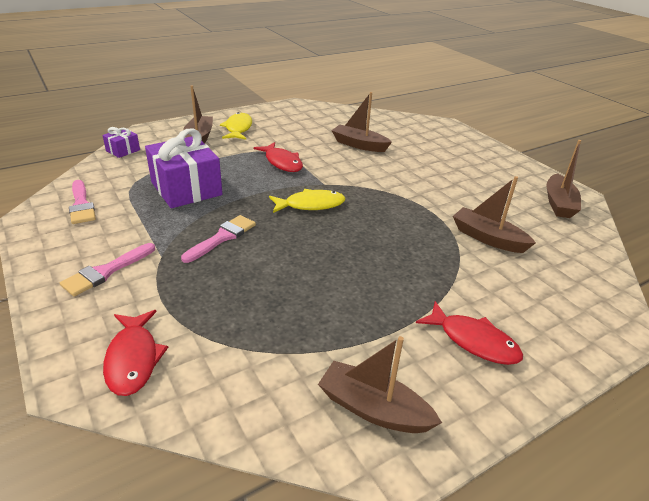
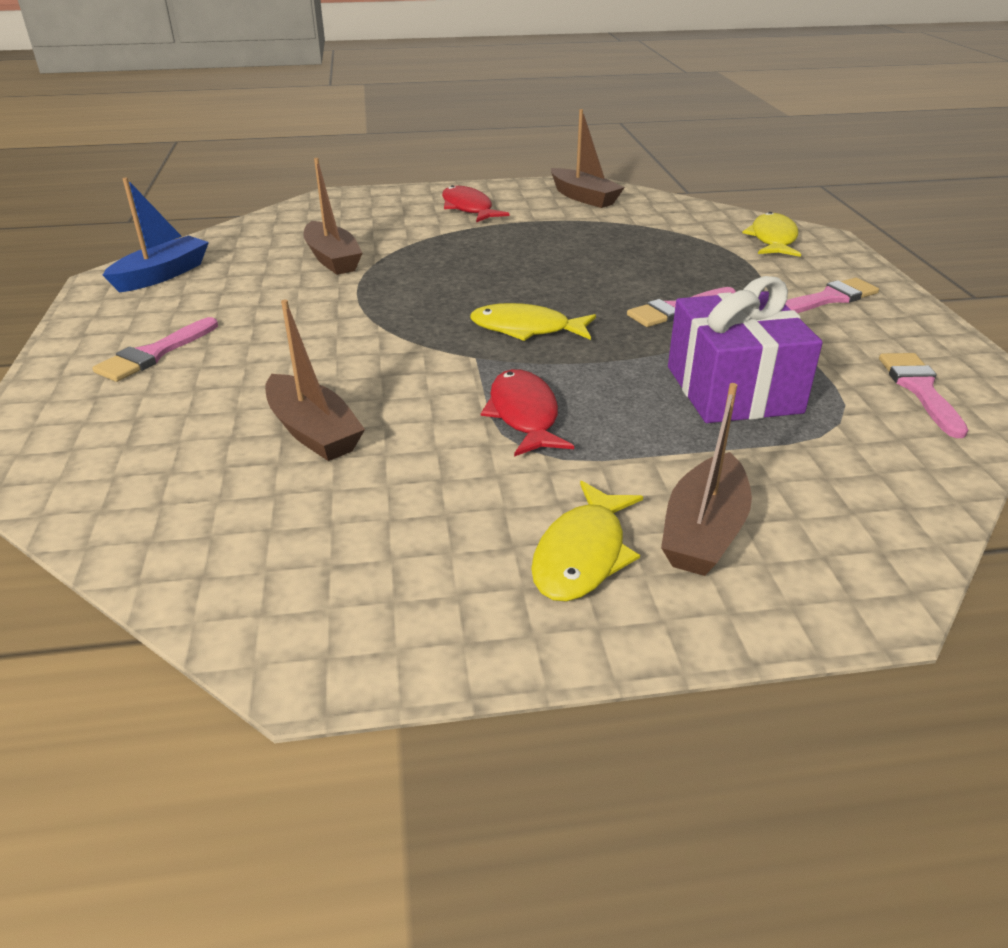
camera: 155 degrees left, 0 degrees up
purple gift [102,127,140,158] -> none
red fish [103,310,168,396] -> yellow fish [742,212,801,257]
brown boat [547,140,581,218] -> blue boat [103,177,209,292]
none -> pink brush [92,317,218,382]

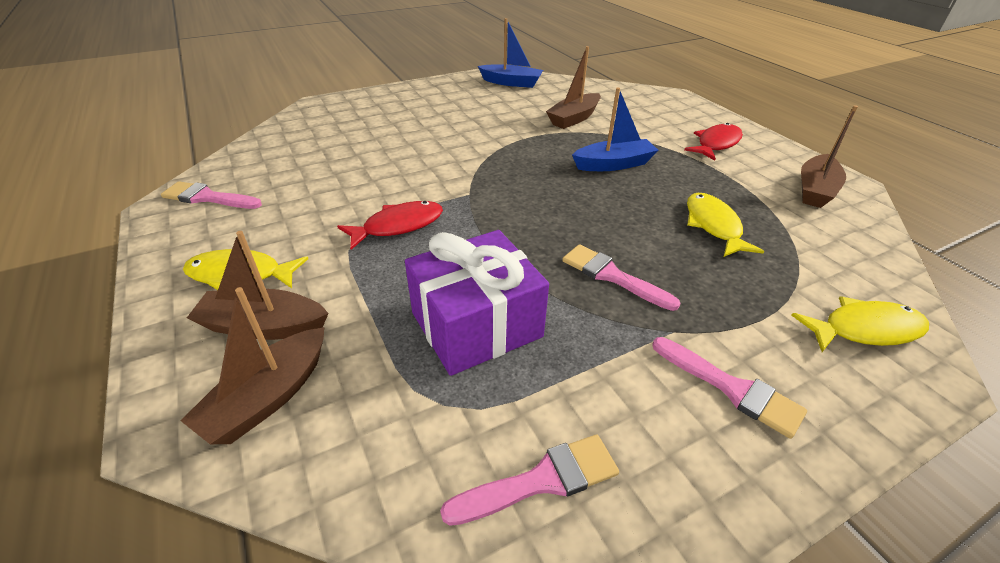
camera: 70 degrees right, 5 degrees up
pink brush [92,317,218,382] -> pink brush moved to [161,181,262,209]
brown boat [265,300,365,461] -> brown boat moved to [180,287,324,444]
yellow fish [470,303,596,341] -> yellow fish moved to [687,193,764,257]
none -> blue boat [572,87,659,171]

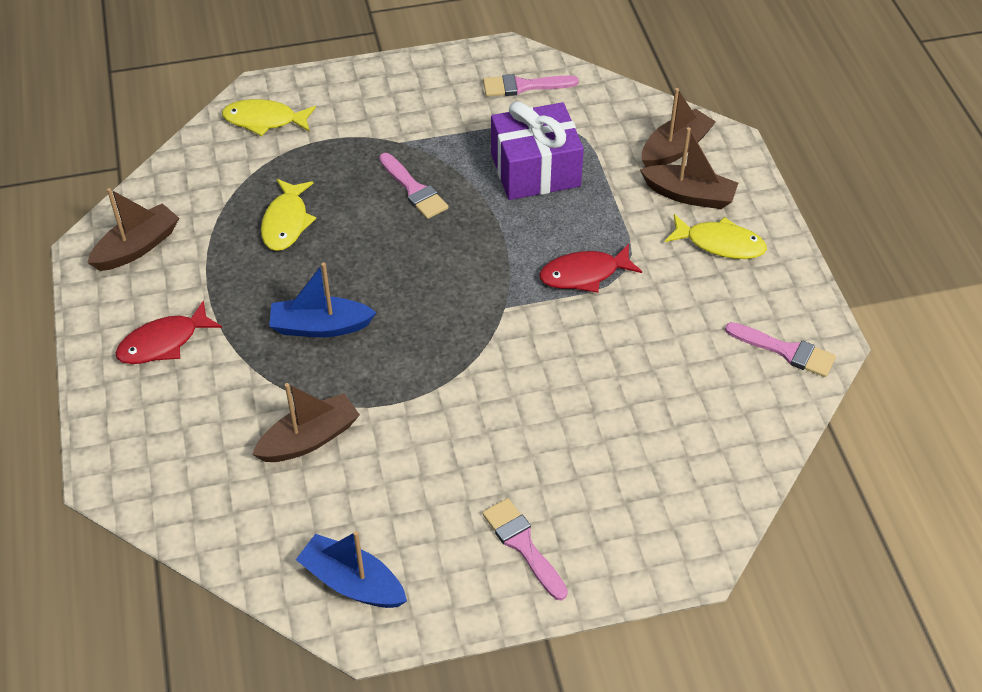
camera: 165 degrees left, 10 degrees up
pink brush [652,337,807,439] -> pink brush moved to [482,498,568,601]

